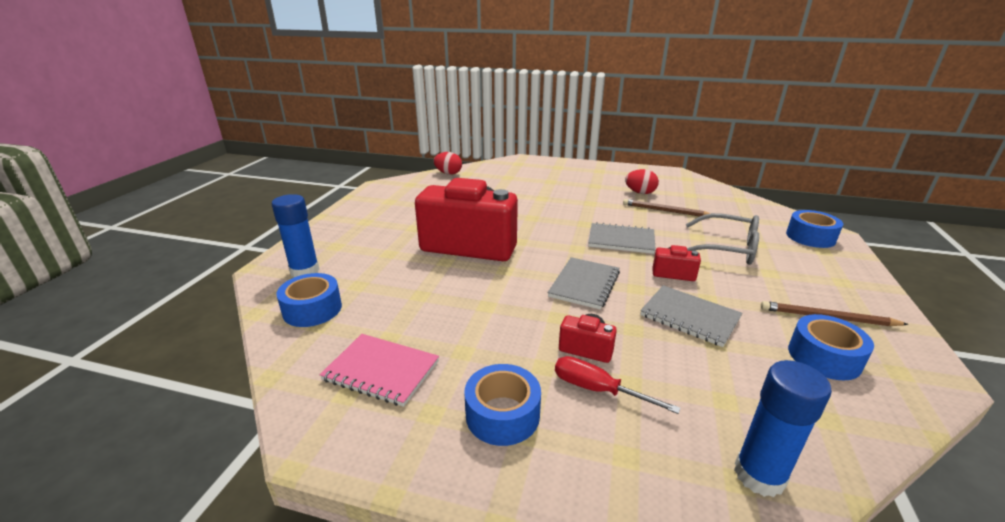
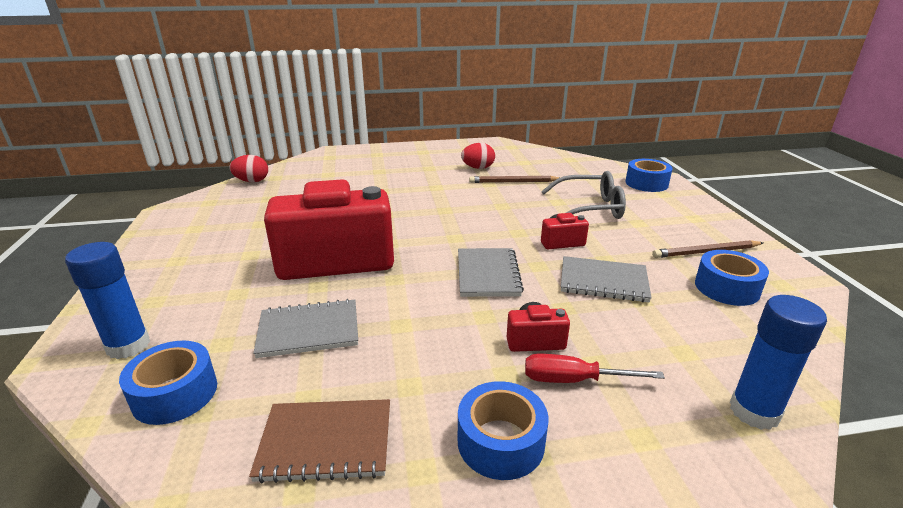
camera: 25 degrees left, 0 degrees up
pink notebook [320,334,439,407] -> brown notebook [249,399,390,483]
grey notebook [588,222,656,254] -> grey notebook moved to [253,299,358,358]

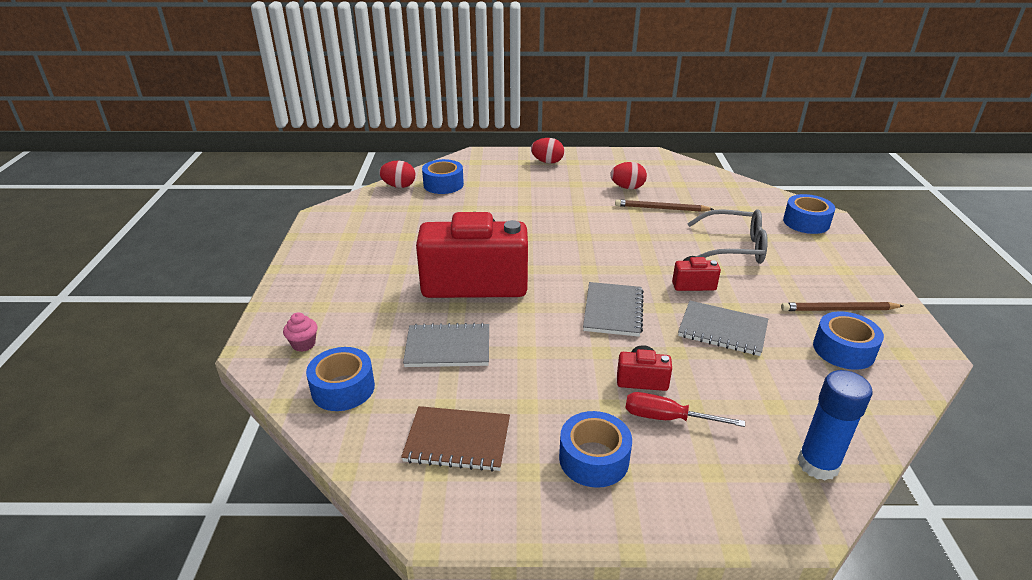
camera: 10 degrees right, 5 degrees up
blue glue stick [65,242,150,359] -> pink cupcake [283,313,318,352]
none -> blue tape [422,159,464,194]
none -> red egg [531,138,564,164]

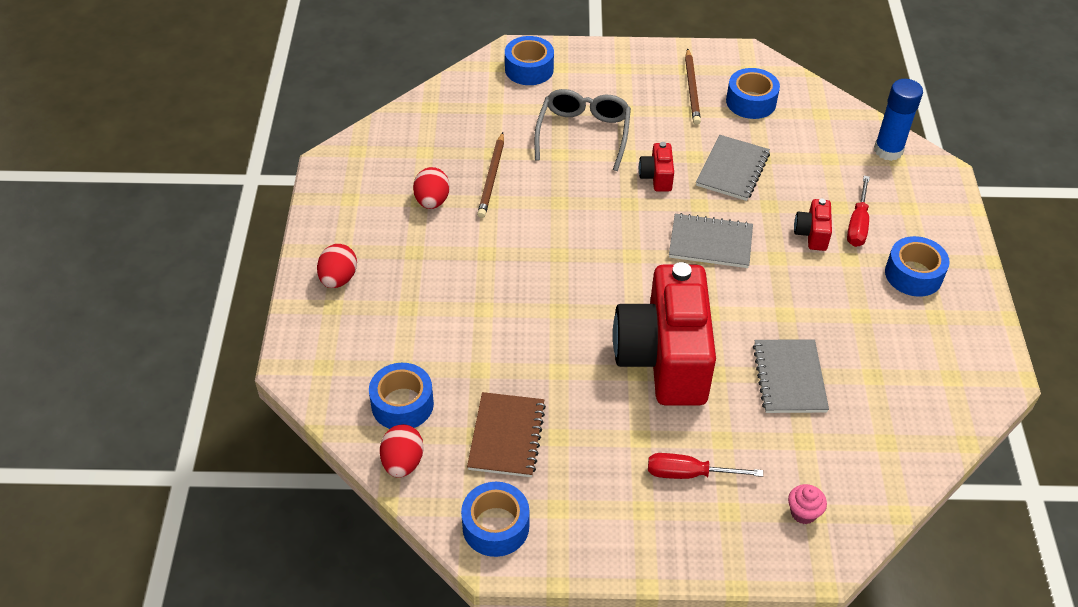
camera: 90 degrees left, 15 degrees up
blue tape [306,347,375,411] -> blue tape moved to [461,482,529,557]
brown notebook [401,406,510,472] -> brown notebook moved to [467,392,546,477]
none -> red screwdriver [648,453,763,479]

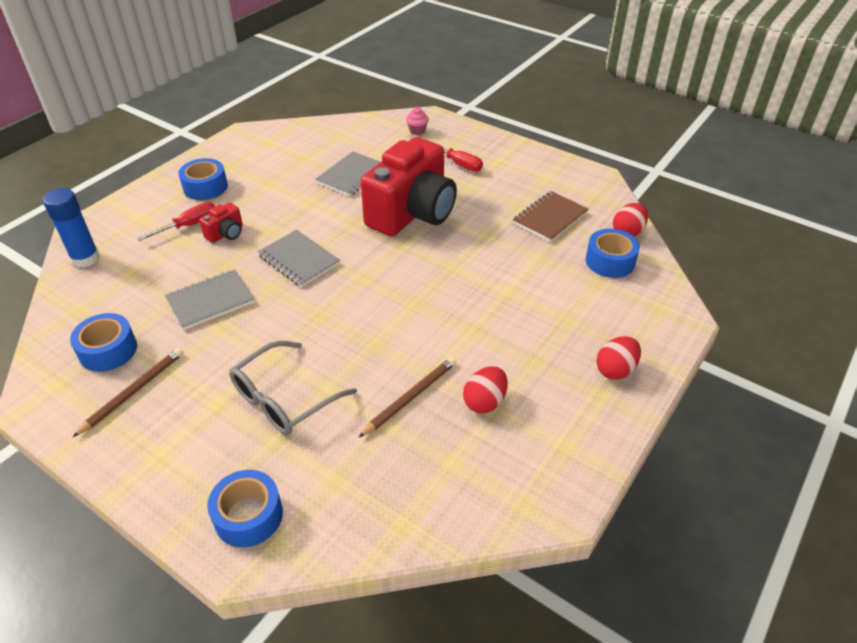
camera: 145 degrees left, 5 degrees down
blue tape [461,482,529,557] -> none
red camera [639,142,674,191] -> none

